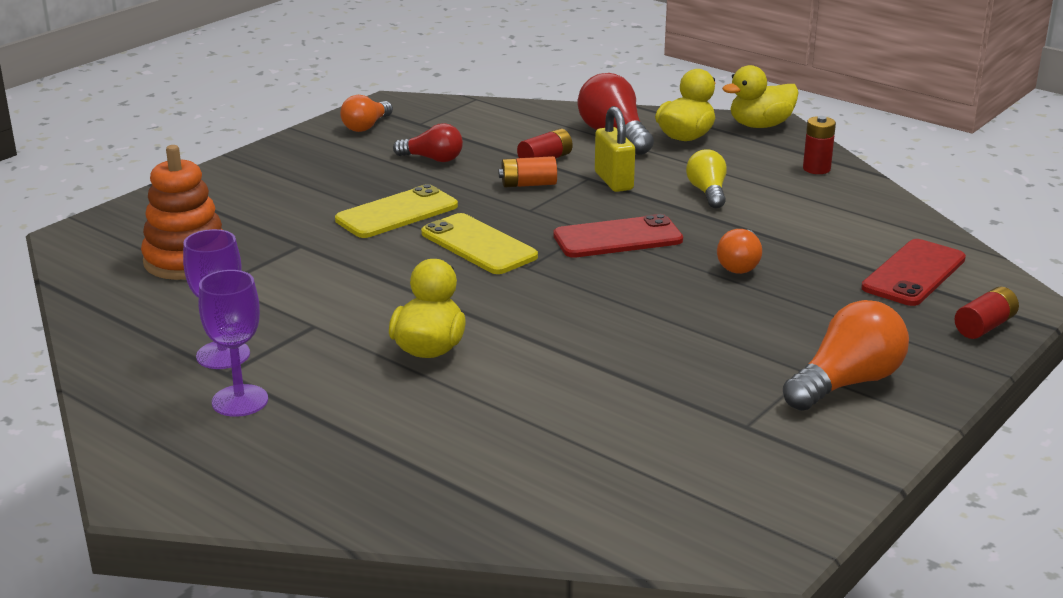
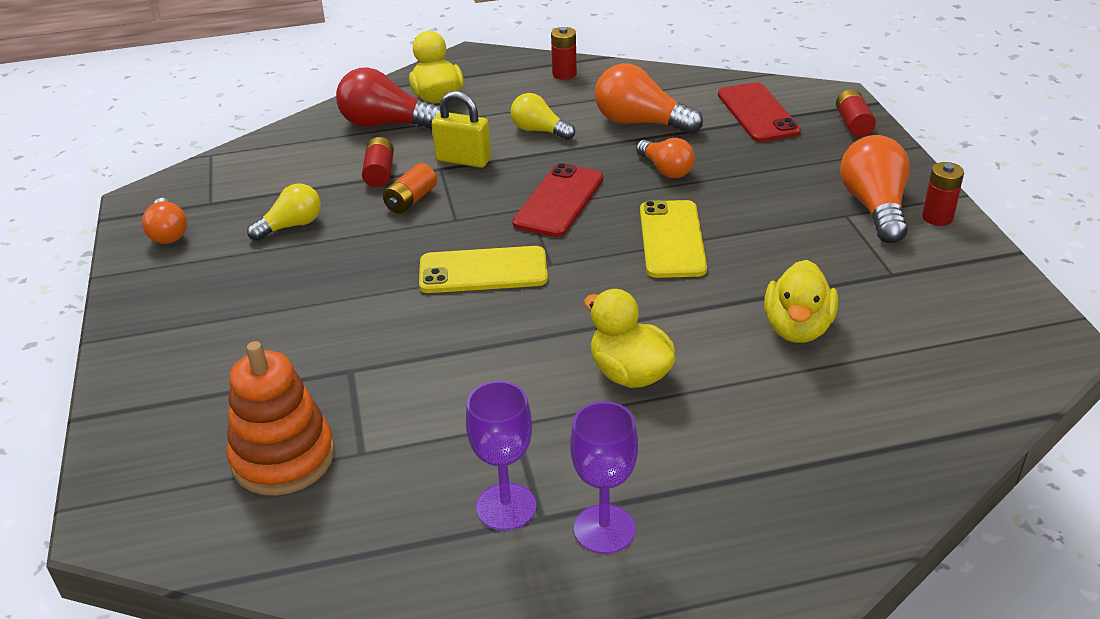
camera: 50 degrees left, 10 degrees up
yellow phone [335,184,458,238] -> yellow phone moved to [640,200,707,278]
red light bulb [393,123,463,162] -> yellow light bulb [247,183,321,241]
yellow duck [722,65,799,128] -> yellow duck moved to [764,260,838,343]
none -> orange light bulb [595,63,703,134]
none -> red battery [922,162,964,226]

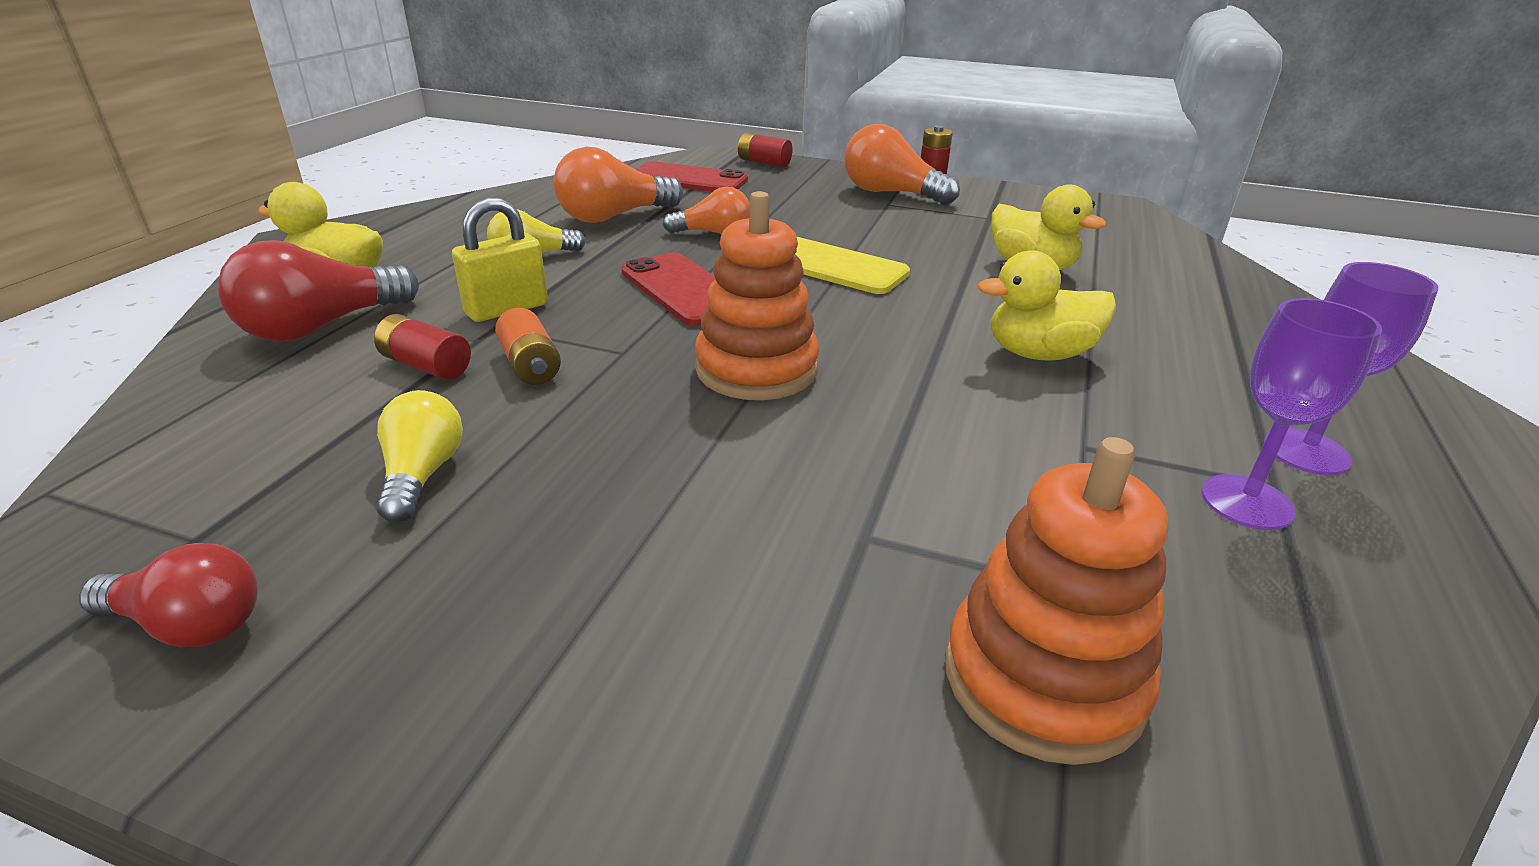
camera: 60 degrees left, 5 degrees down
orange light bulb [142,198,187,244] -> red light bulb [79,543,258,647]
yellow phone [419,246,548,293] -> orange stacking toy [695,191,819,400]
red battery [551,27,577,80] -> none

